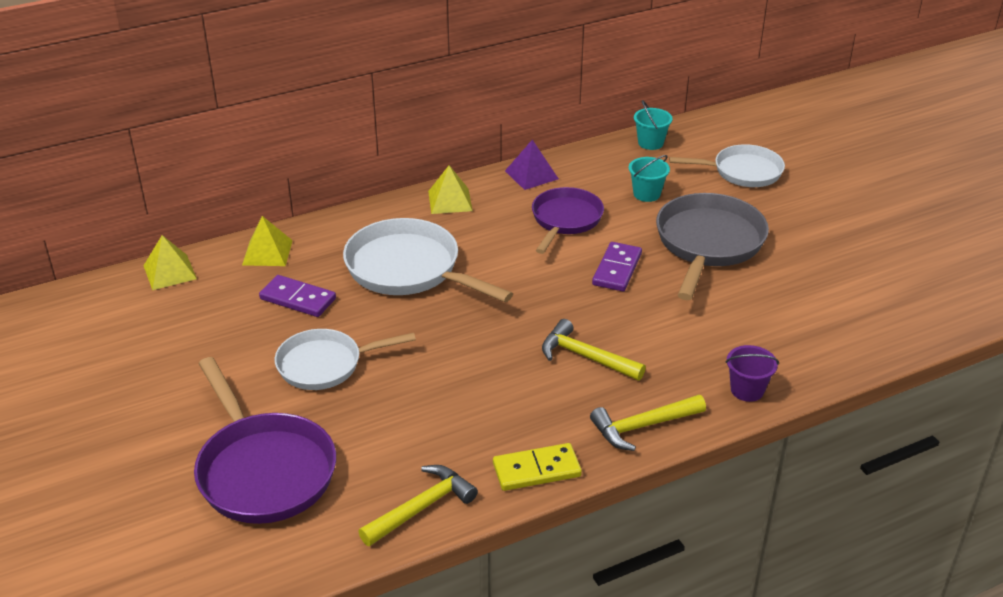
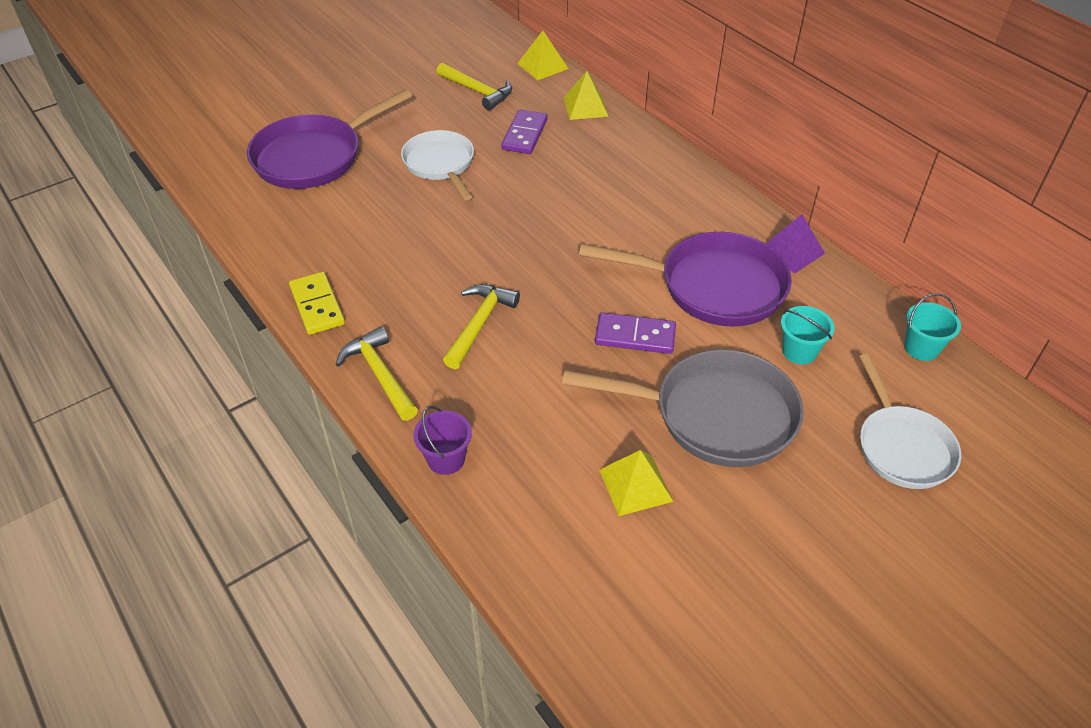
camera: 80 degrees right, 10 degrees up
white pan [343,218,513,302] -> none
yellow hammer [358,465,478,546] -> yellow hammer moved to [436,63,512,111]
yellow pyramid [428,165,473,214] -> yellow pyramid moved to [600,450,674,516]
purple pan [532,187,604,254] -> purple pan [579,232,792,327], size x1.50

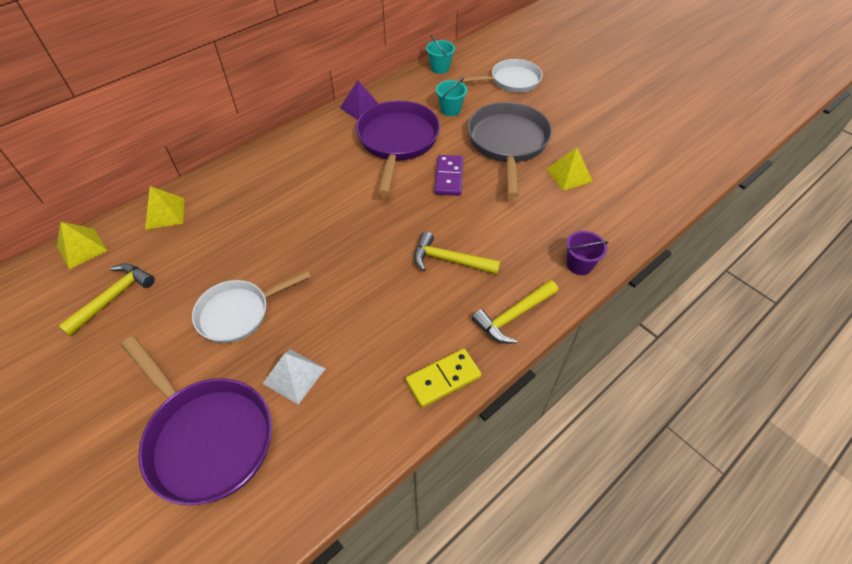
camera: 95 degrees left, 5 degrees up
purple domino [501,109,548,154] -> none
none -> white pyramid [262,349,326,404]

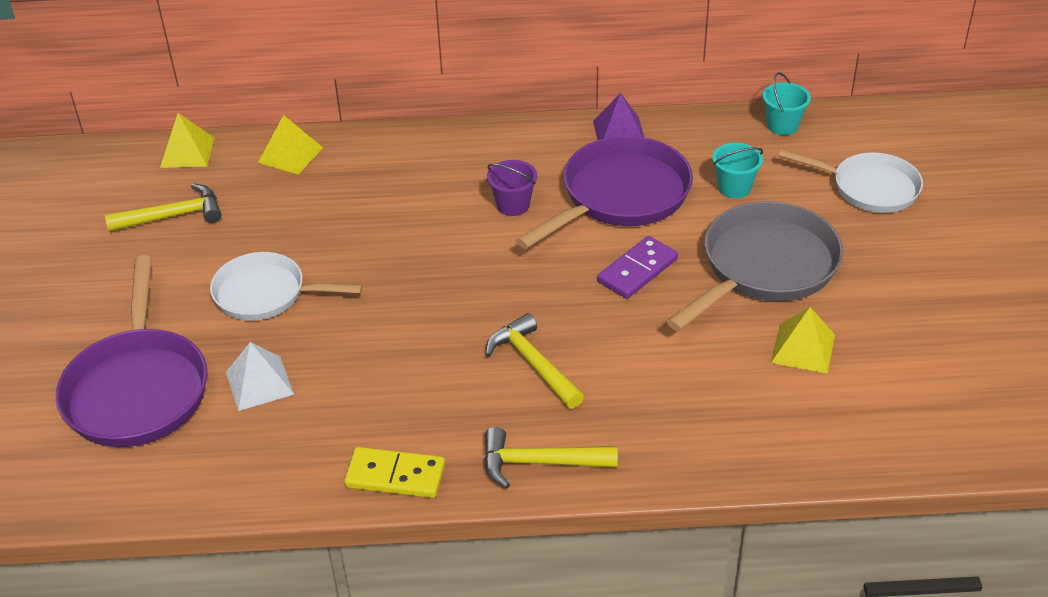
camera: 40 degrees right, 10 degrees down
purple bucket [566,231,609,275] -> purple bucket moved to [487,160,537,216]

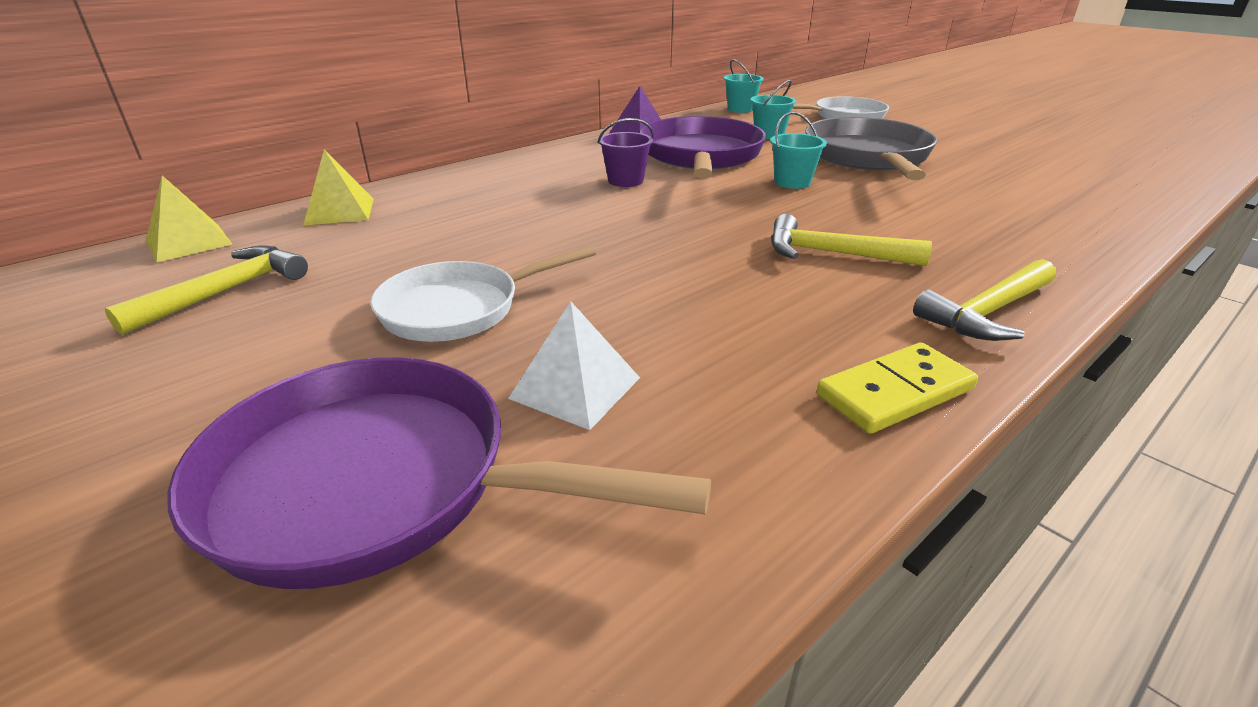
camera: 40 degrees left, 10 degrees down
purple pan [55,255,207,447] -> purple pan turned 150 degrees clockwise [167,357,711,589]
purple domino [597,236,678,299] -> turquoise bucket [770,112,827,189]
yellow pyramid [771,307,835,374] -> none

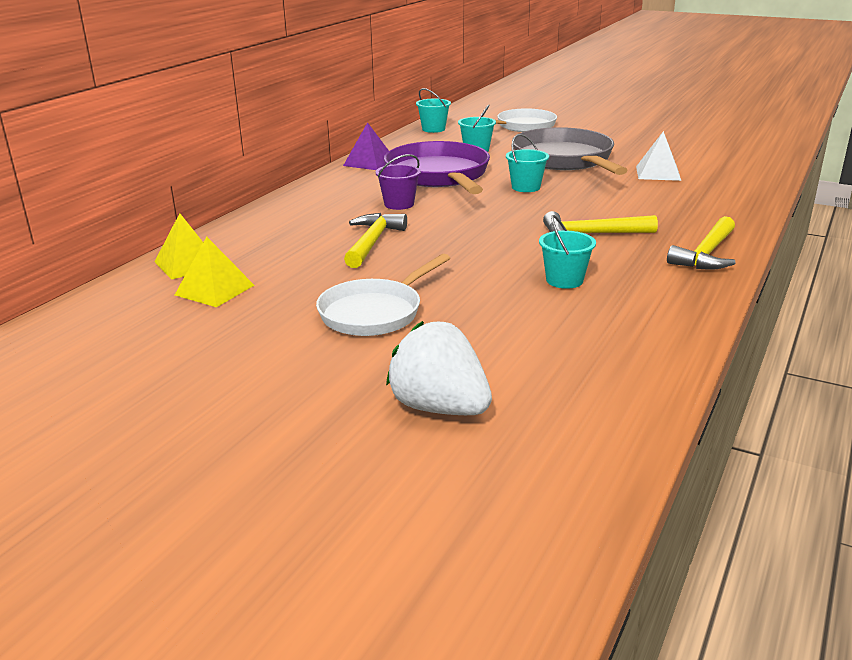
camera: 20 degrees left, 5 degrees down
yellow hammer [105,245,308,335] -> yellow hammer moved to [344,213,407,268]
yellow pyramid [146,176,233,262] -> yellow pyramid moved to [175,236,254,307]
purple pan [167,357,711,589] -> white strawberry [386,321,492,415]
white pyramid [508,301,640,430] -> white pyramid moved to [636,131,681,181]
yellow domino [817,342,978,434] -> none
none -> turquoise bucket [539,215,596,289]

